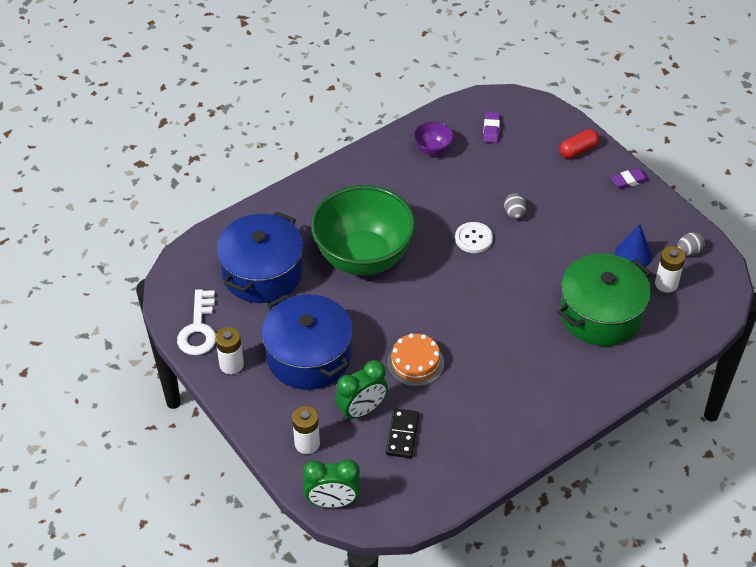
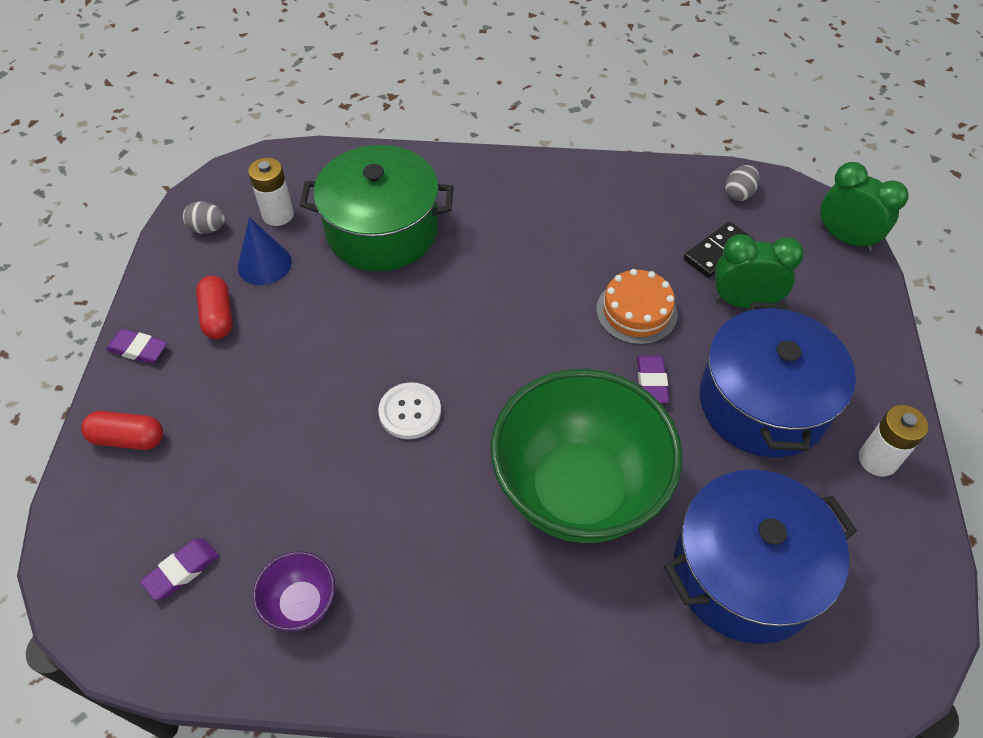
camera: 140 degrees left, 5 degrees up
white key [177,289,216,355] -> none
white battery [292,406,320,454] -> none
grey egg [504,193,526,219] -> grey egg moved to [725,165,760,201]
none -> red capsule [196,276,233,339]
none -> purple eraser [637,355,669,403]

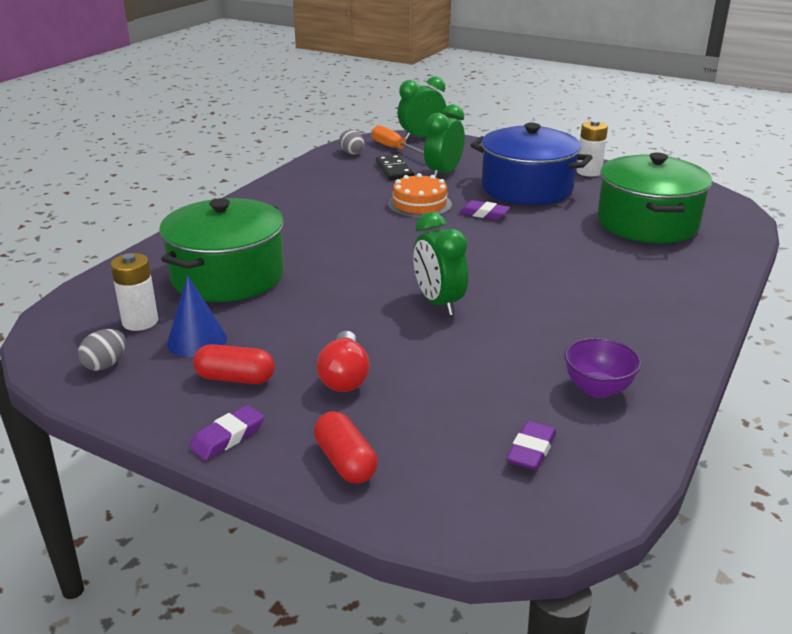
camera: 65 degrees left, 25 degrees down
red capsule [81,411,163,450] -> red capsule turned 60 degrees counterclockwise [314,411,378,484]
purple eraser [140,538,219,600] -> purple eraser turned 45 degrees clockwise [506,421,556,470]
white button [378,382,441,439] -> green clock [413,212,468,315]
green bowl [491,369,683,543] -> none
blue pot [664,470,857,644] -> green pot [597,153,712,243]
none -> red light bulb [317,331,370,392]
none -> orange screwdriver [371,125,424,155]

